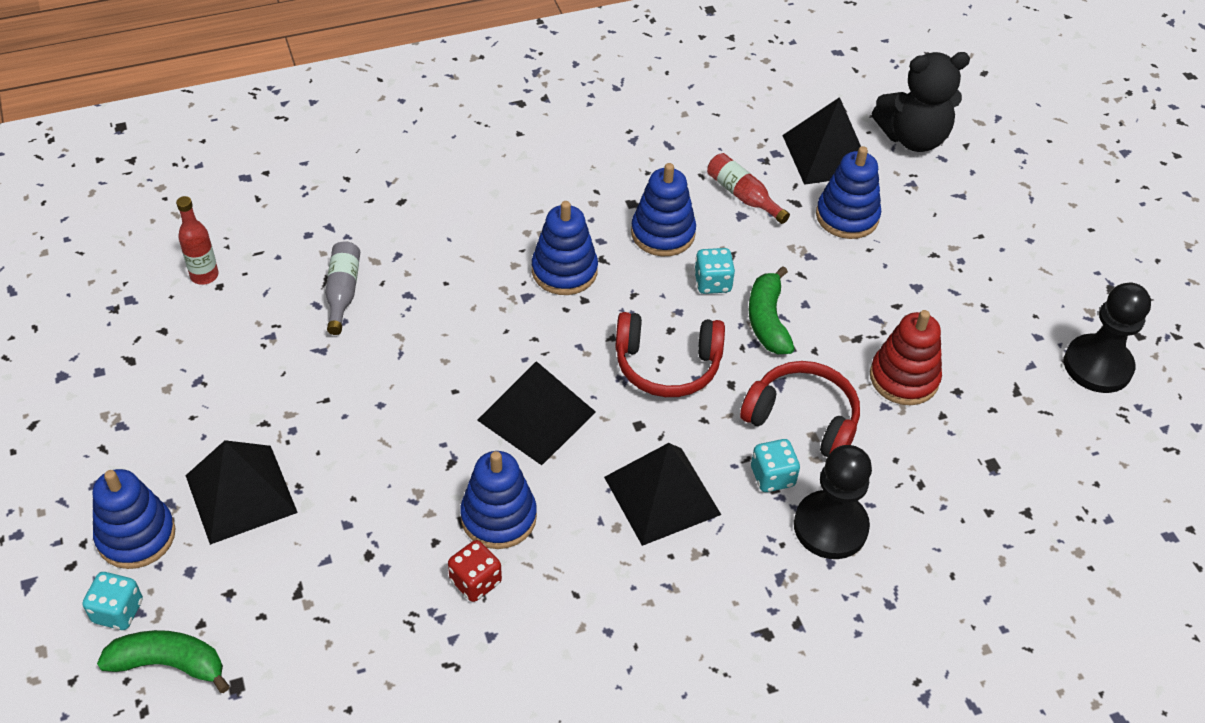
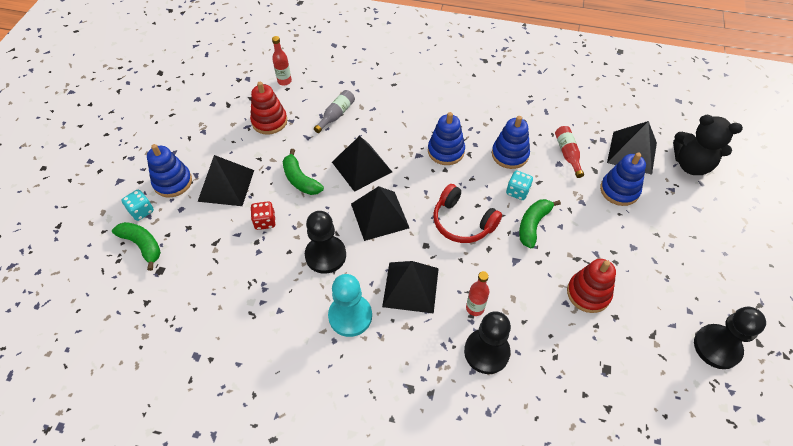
camera: 35 degrees right, 5 degrees up
red dice [448,540,502,602] -> red dice moved to [250,201,276,230]
blue stacking toy [460,451,537,549] -> black pawn [305,211,346,274]
red headphones [740,361,860,457] -> none
turquoise dice [751,439,800,492] -> red bottle [466,271,489,316]
none -> red stacking toy [250,82,287,135]
none -> green banana [283,149,324,195]
none -> turquoise pawn [328,274,372,337]
none -> black pyramid [332,136,392,192]

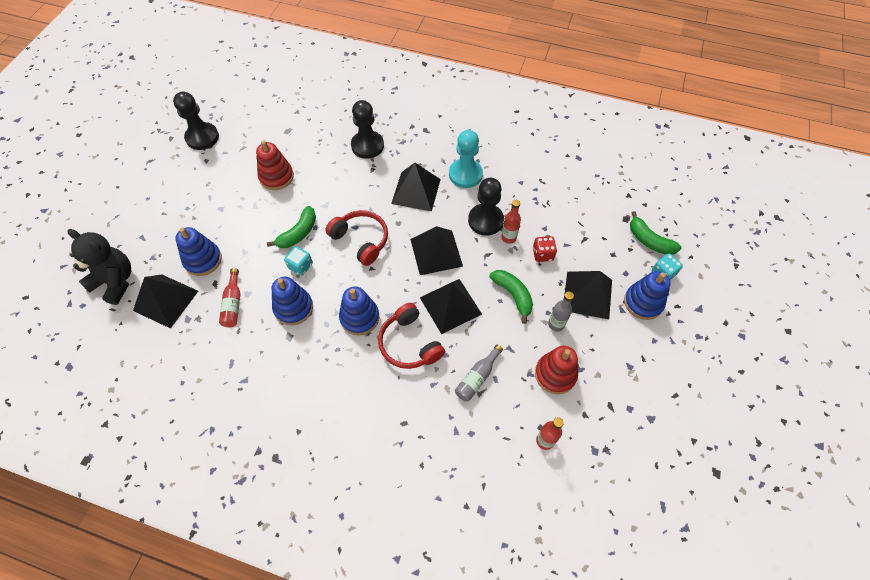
camera: 175 degrees left, 5 degrees up
red bottle [466,271,489,316] -> red bottle moved to [501,200,521,244]
none -> red headphones [378,303,445,369]
none -> grey bottle [548,292,574,332]

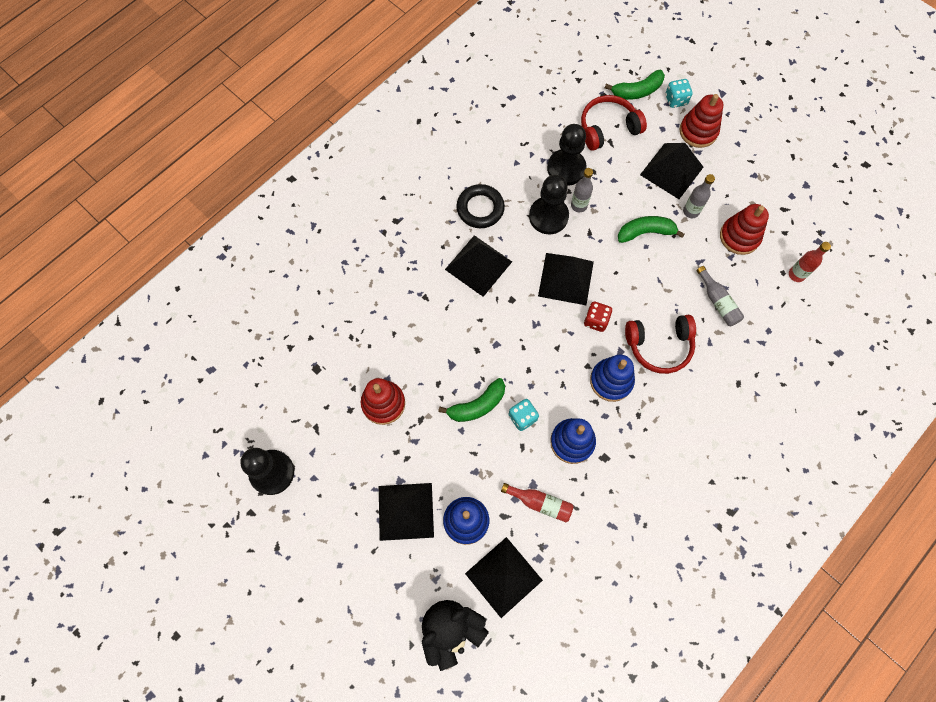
camera: 65 degrees left, 10 degrees up
green banana [267,206,316,248] -> green banana turned 90 degrees clockwise [438,378,505,422]
red headphones [326,210,388,266] -> red headphones moved to [581,95,647,151]
black pawn [351,100,384,159] -> black pawn moved to [547,124,587,186]
black pyramid [420,279,482,334] -> black pyramid moved to [379,483,434,541]
turquoise pawn [449,130,483,188] -> black ring [456,184,505,228]
red bottle [501,200,521,244] -> grey bottle [571,168,593,212]
red dice [533,236,557,262] -> red dice moved to [584,302,612,332]
blue stacking toy [624,271,671,320] -> red stacking toy [680,94,723,148]

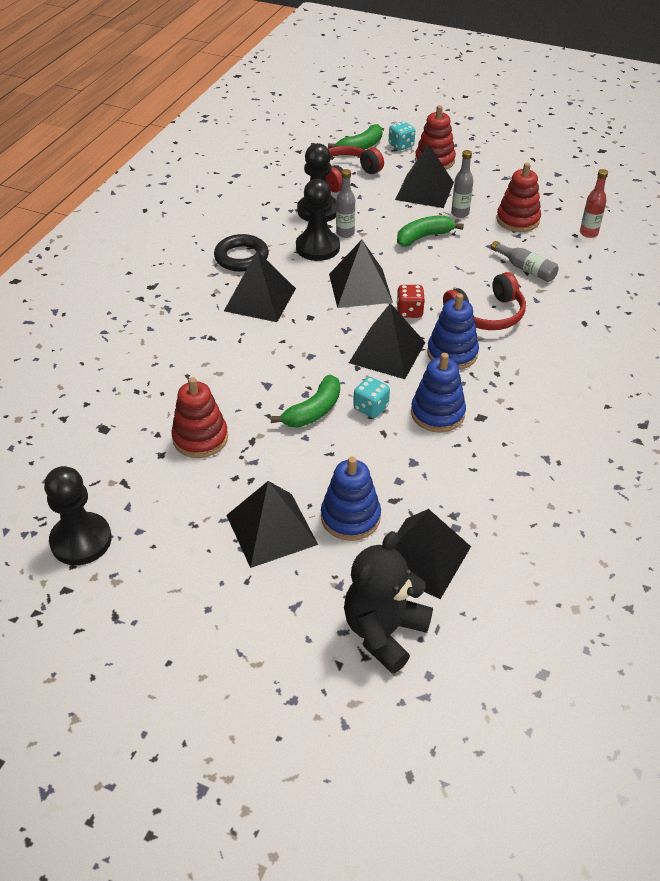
camera: 20 degrees left, 25 degrees down
red bottle [501,483,574,522] -> none
none -> black pyramid [349,303,425,379]

